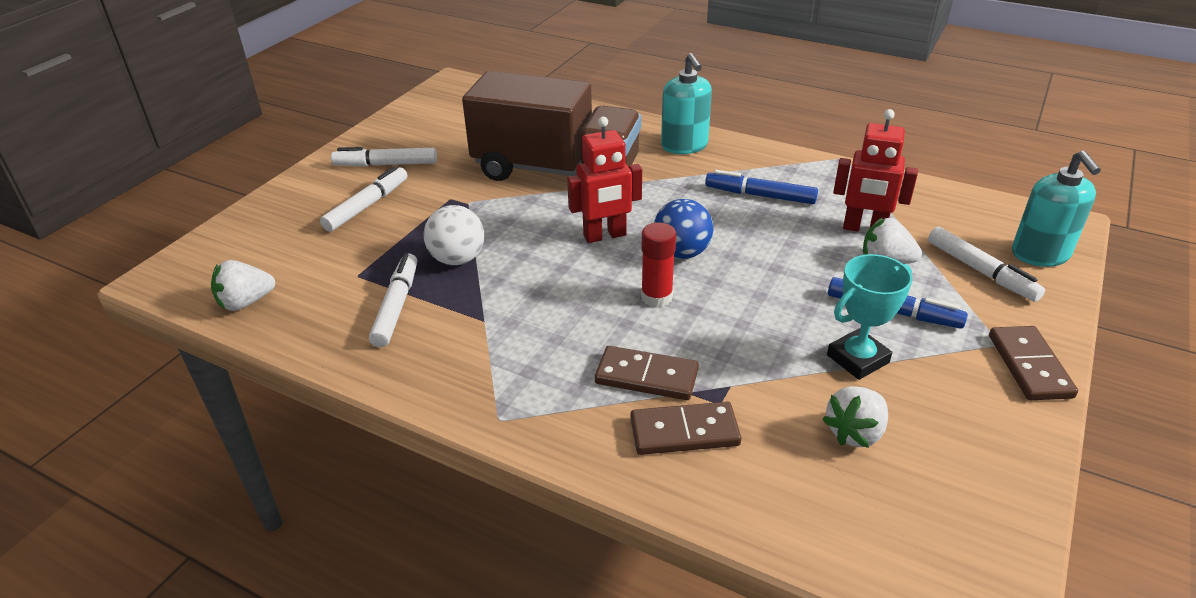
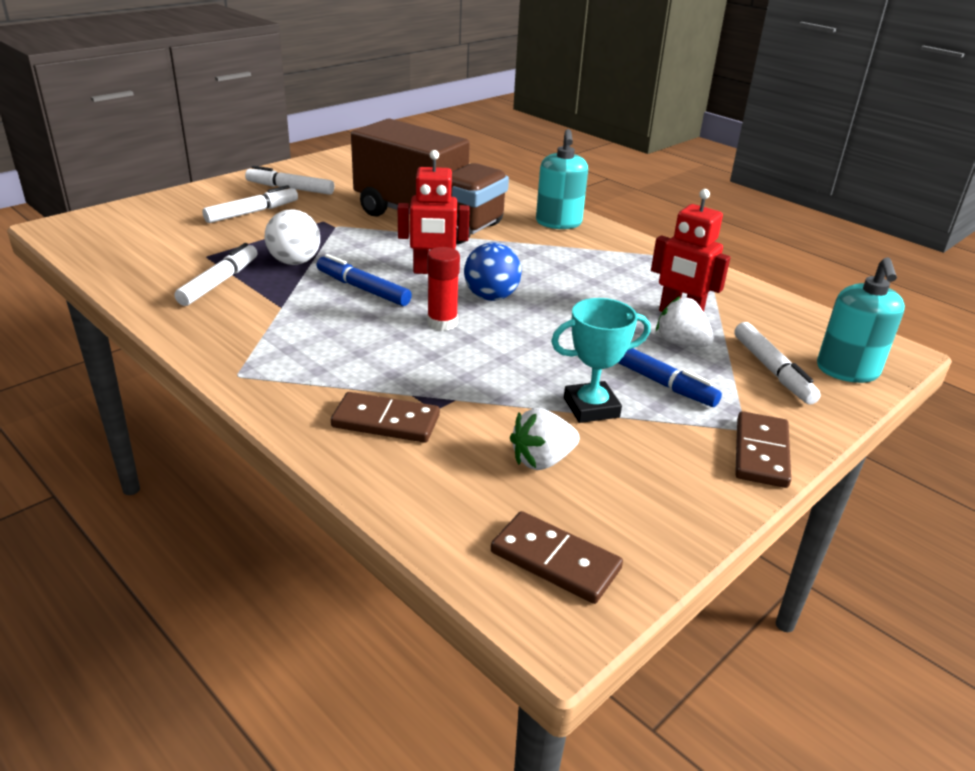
camera: 15 degrees right, 5 degrees down
white strawberry [211,260,275,311] -> none
brown domino [595,346,699,400] -> brown domino moved to [491,511,623,604]
blue marker [705,170,818,204] -> blue marker moved to [317,254,412,306]

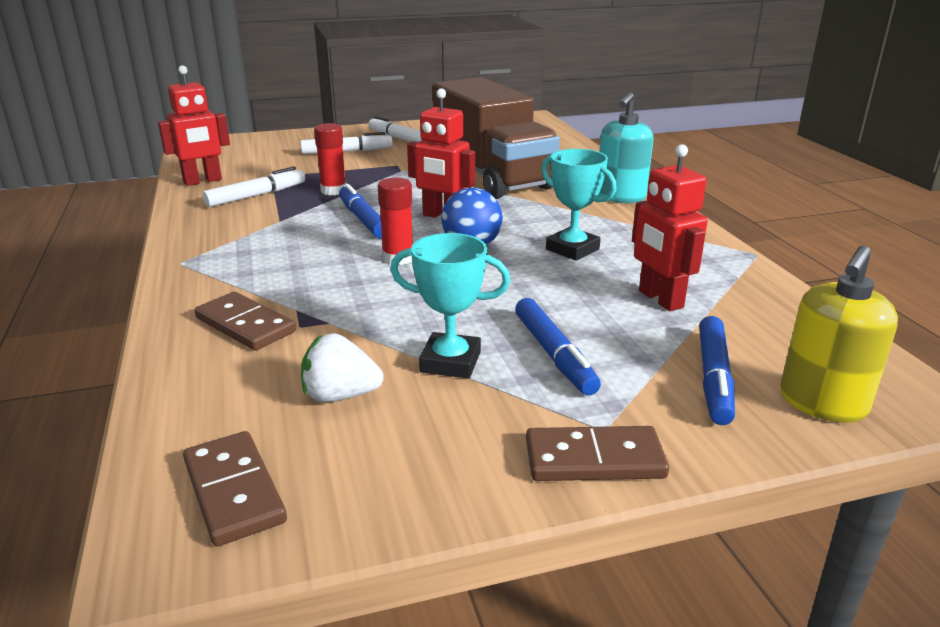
camera: 30 degrees right, 5 degrees down
white ball [265,209,320,265] -> red glue stick [314,123,346,195]
white strawberry [656,296,714,347] -> none
white marker [734,322,821,405] -> blue marker [699,316,735,425]
brown domino [735,411,791,488] -> brown domino turned 45 degrees clockwise [526,426,669,481]
turquoise soap dispenser [817,257,905,383] -> yellow soap dispenser [780,246,898,423]
none -> red robot [158,65,230,186]
none -> turquoise trophy [541,149,617,261]

